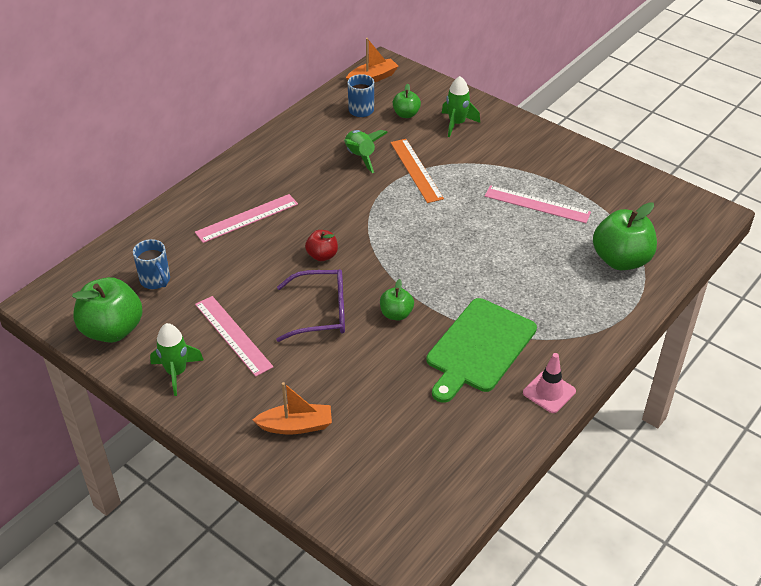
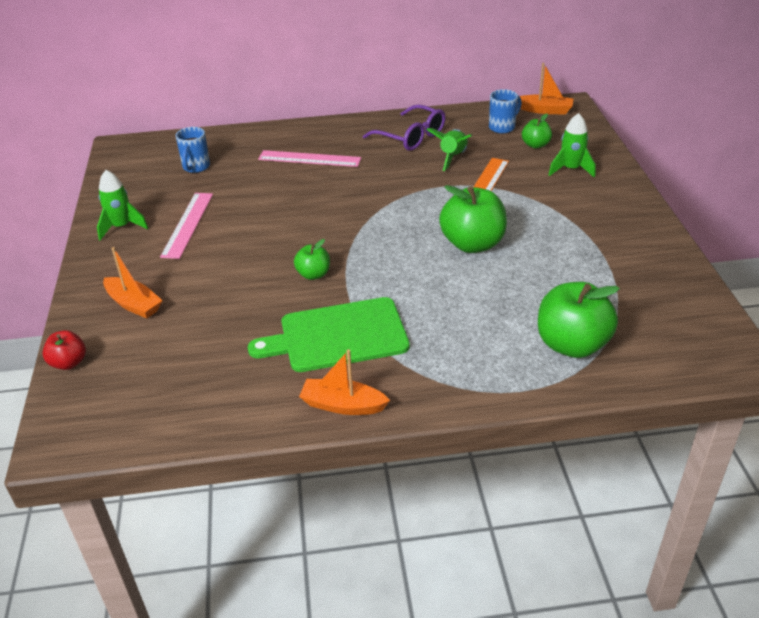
camera: 45 degrees right, 5 degrees down
green apple [72,277,143,343] -> green apple moved to [439,185,507,253]
purple glasses [276,269,345,342] -> purple glasses moved to [363,104,445,151]
red apple [305,230,338,261] -> red apple moved to [42,330,86,370]
pink ruler [485,185,591,223] -> none
pink traffic cone [523,353,576,413] -> orange boat [299,350,390,415]

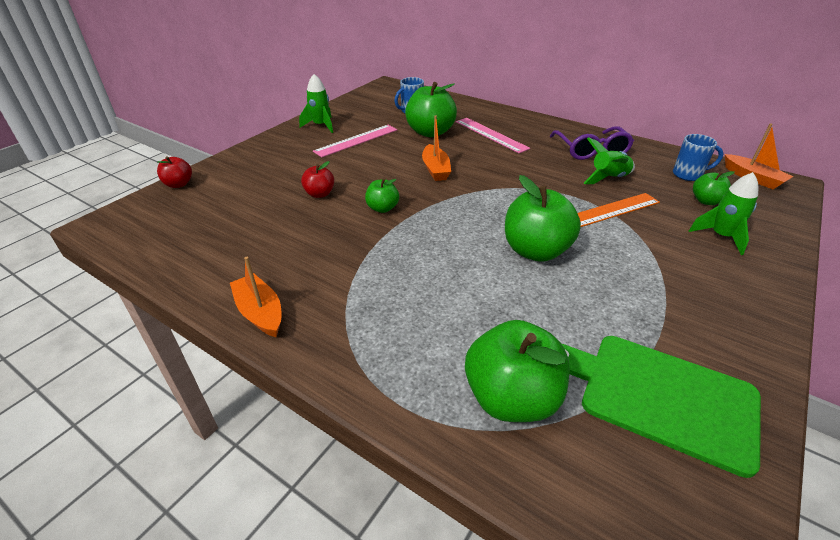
camera: 40 degrees right, 0 degrees up
orange boat [103,247,163,319] -> orange boat moved to [422,115,451,181]
green cutting board [248,297,410,372] -> green cutting board moved to [562,336,761,478]
none -> red apple [301,161,334,198]
none -> green apple [405,82,457,137]

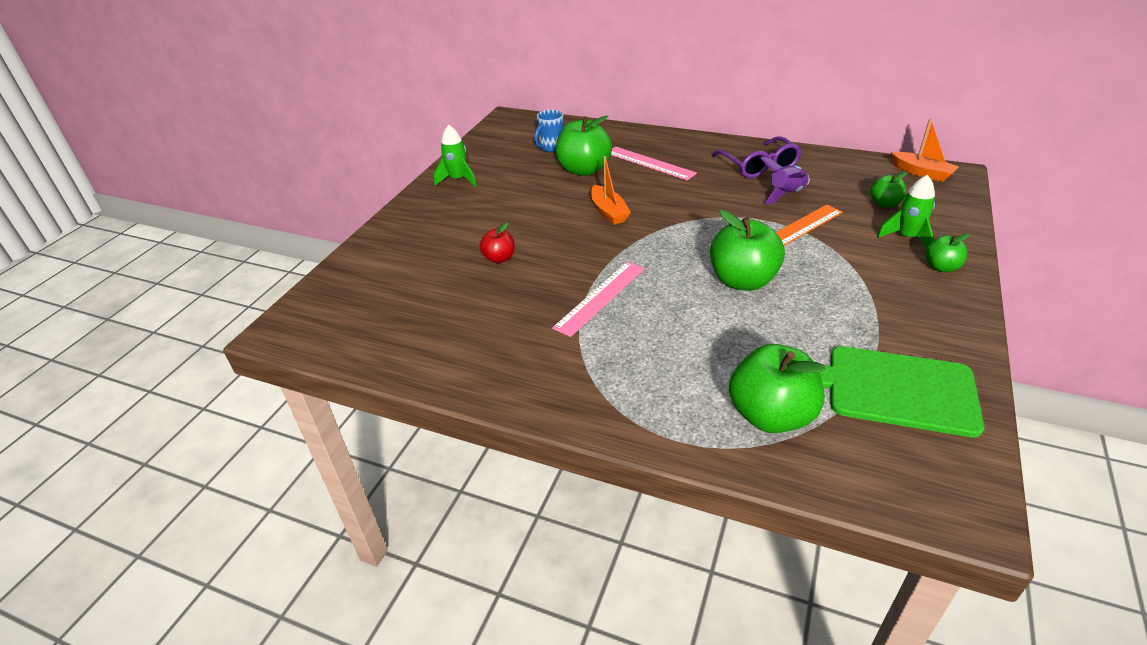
camera: 10 degrees left, 0 degrees up
red apple [157,156,192,188] -> none
orange boat [230,257,281,337] -> none
pink ruler [313,125,397,157] -> pink ruler moved to [552,262,645,337]
green apple [365,178,399,213] -> green apple moved to [925,233,970,272]
green rocket [584,137,635,184] -> purple rocket [761,157,810,205]
blue mug [673,134,724,181] -> none

